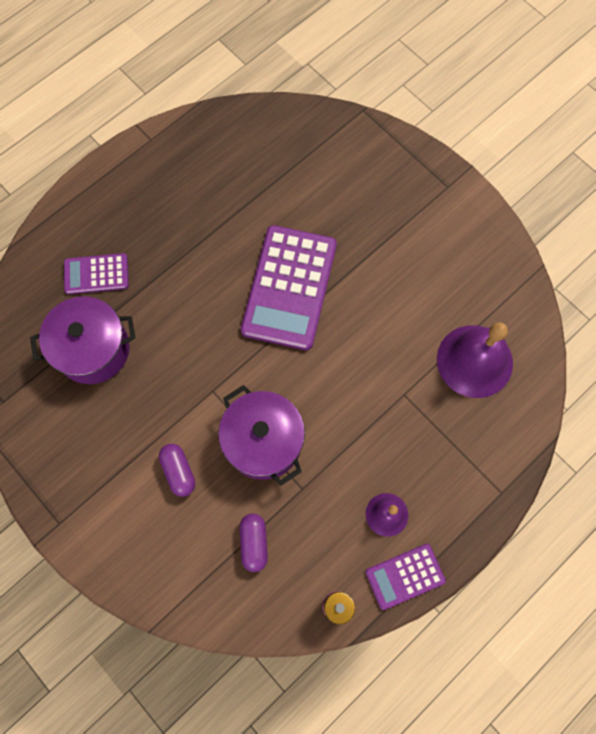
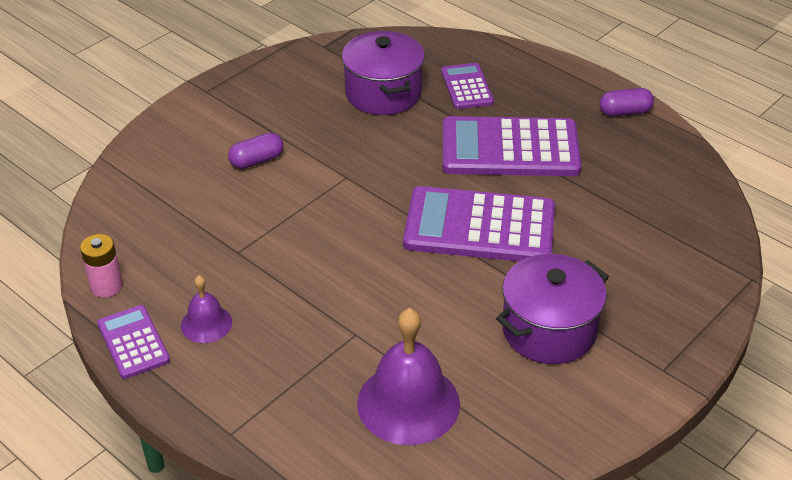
camera: 85 degrees right, 30 degrees down
purple pot [218,385,305,486] -> purple pot moved to [496,254,609,364]
purple capsule [240,514,268,572] -> purple capsule moved to [599,88,654,116]
none -> purple calculator [442,116,581,176]

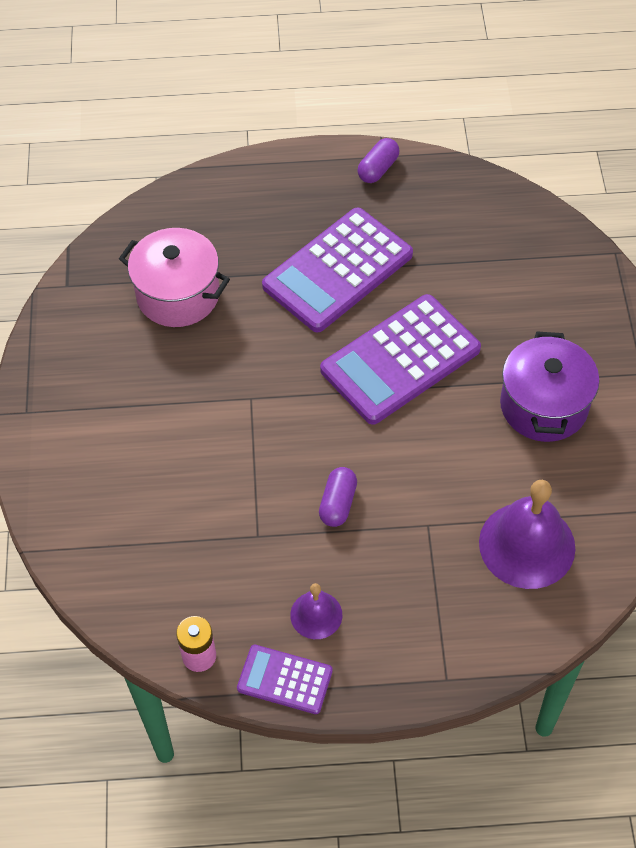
camera: 45 degrees left, 15 degrees up
purple capsule [228,133,283,169] -> purple capsule moved to [319,467,357,527]
purple pot [342,31,425,115] -> pink pot [119,228,230,327]
purple calculator [441,63,494,109] -> none

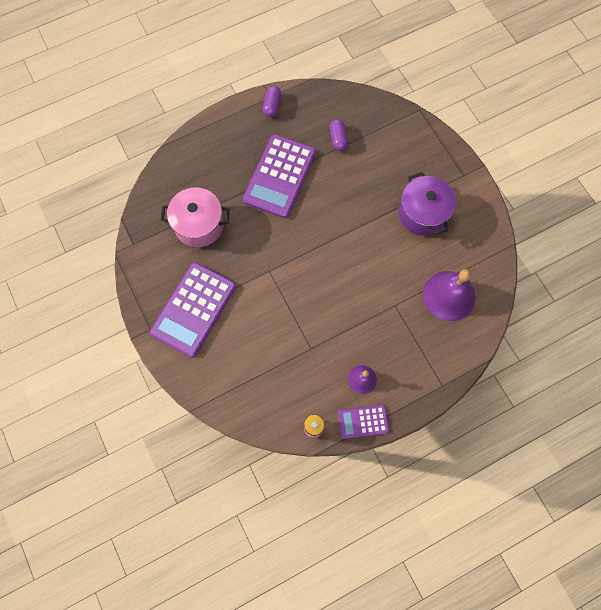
camera: 25 degrees left, 15 degrees up
purple capsule [319,467,357,527] -> purple capsule moved to [329,119,348,151]
purple calculator [320,294,481,425] -> purple calculator moved to [150,262,236,358]

